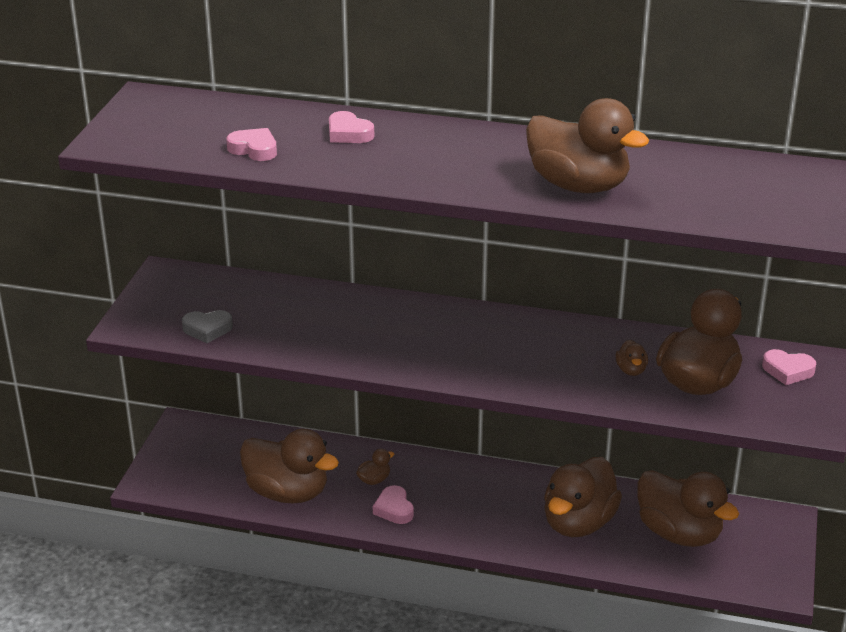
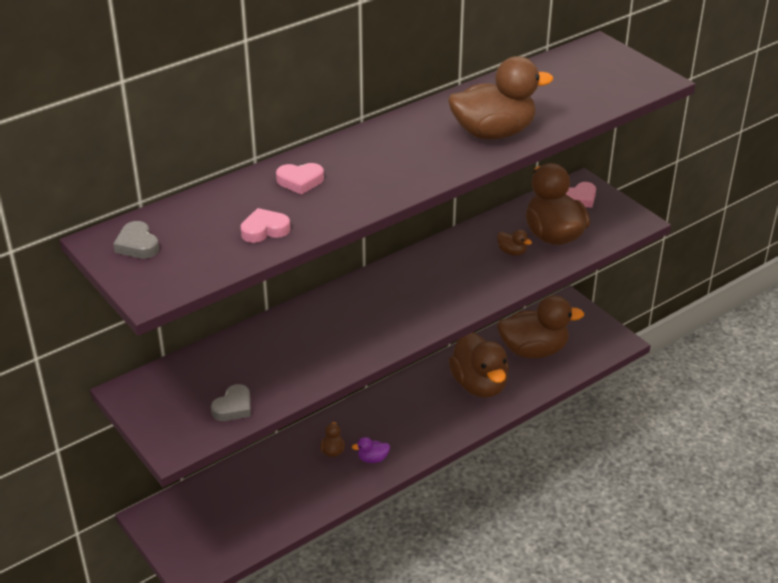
camera: 50 degrees left, 5 degrees up
brown duck [240,429,339,504] -> none
pink heart [373,485,414,524] -> purple duck [352,437,390,463]
none -> grey heart [113,221,159,259]

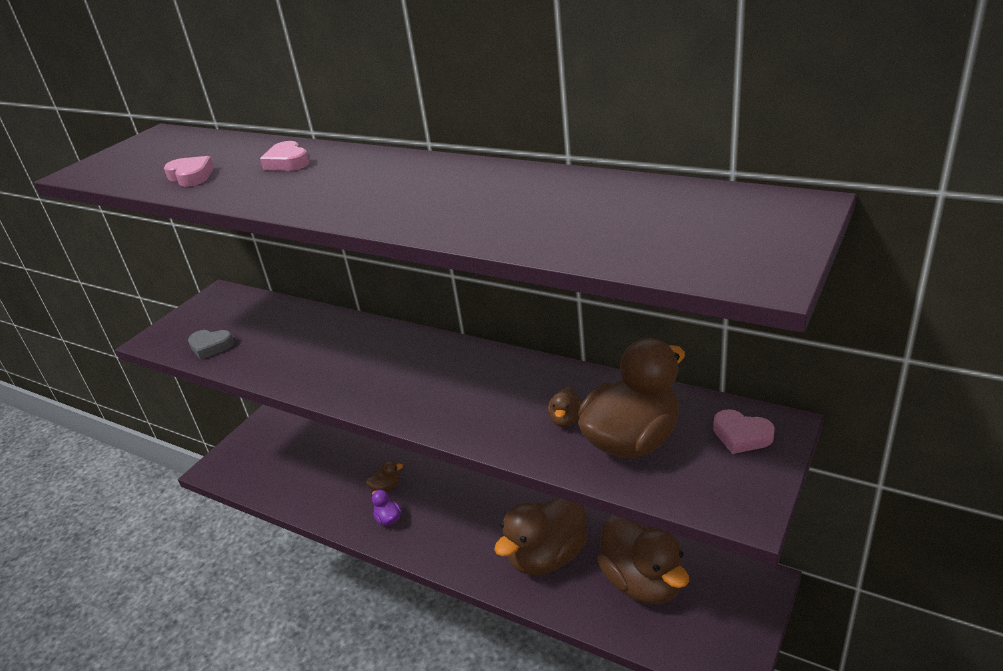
camera: 70 degrees right, 5 degrees down
grey heart [113,221,159,259] -> none
brown duck [448,56,553,140] -> none

